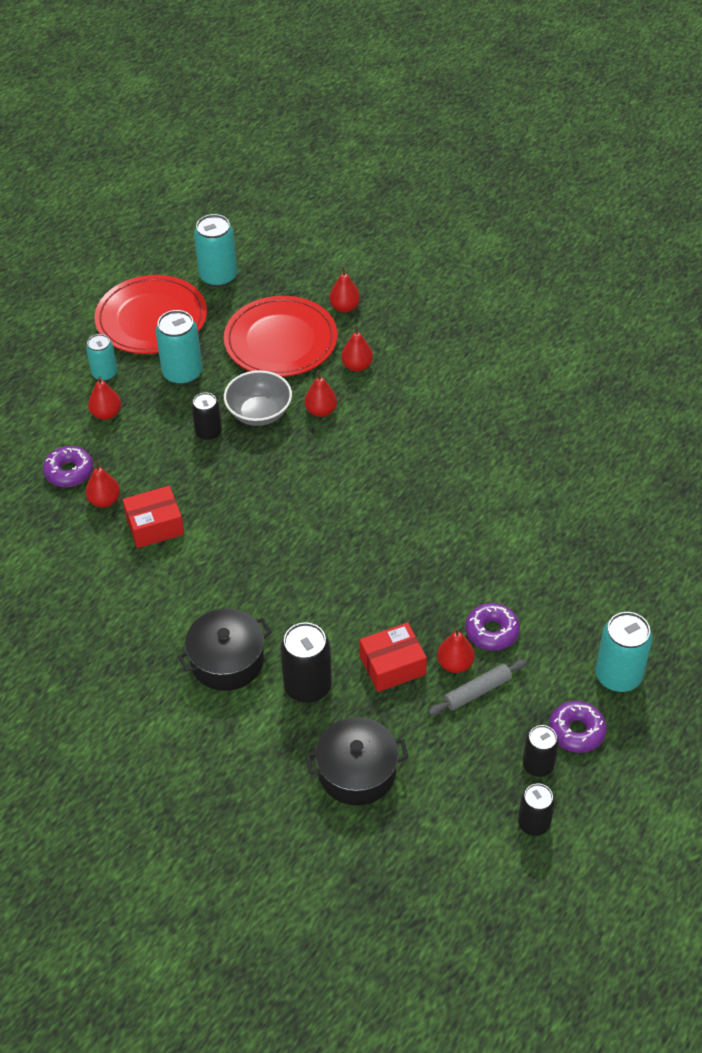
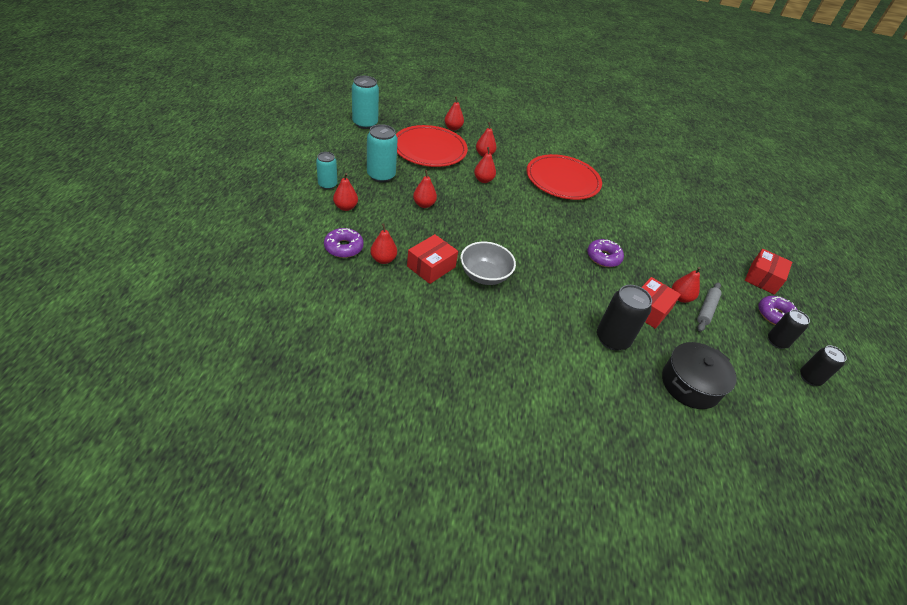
camera: 35 degrees left, 5 degrees down
red plate [94,275,207,354] -> red plate moved to [526,154,602,200]
black pot [178,608,272,691] -> none
black can [191,392,222,441] -> red pear [413,170,437,208]
grey bowl [224,370,292,426] -> grey bowl moved to [460,242,516,285]
purple donut [465,603,520,651] -> purple donut moved to [587,239,624,267]
turquoise can [595,612,653,692] -> red box [745,249,792,295]

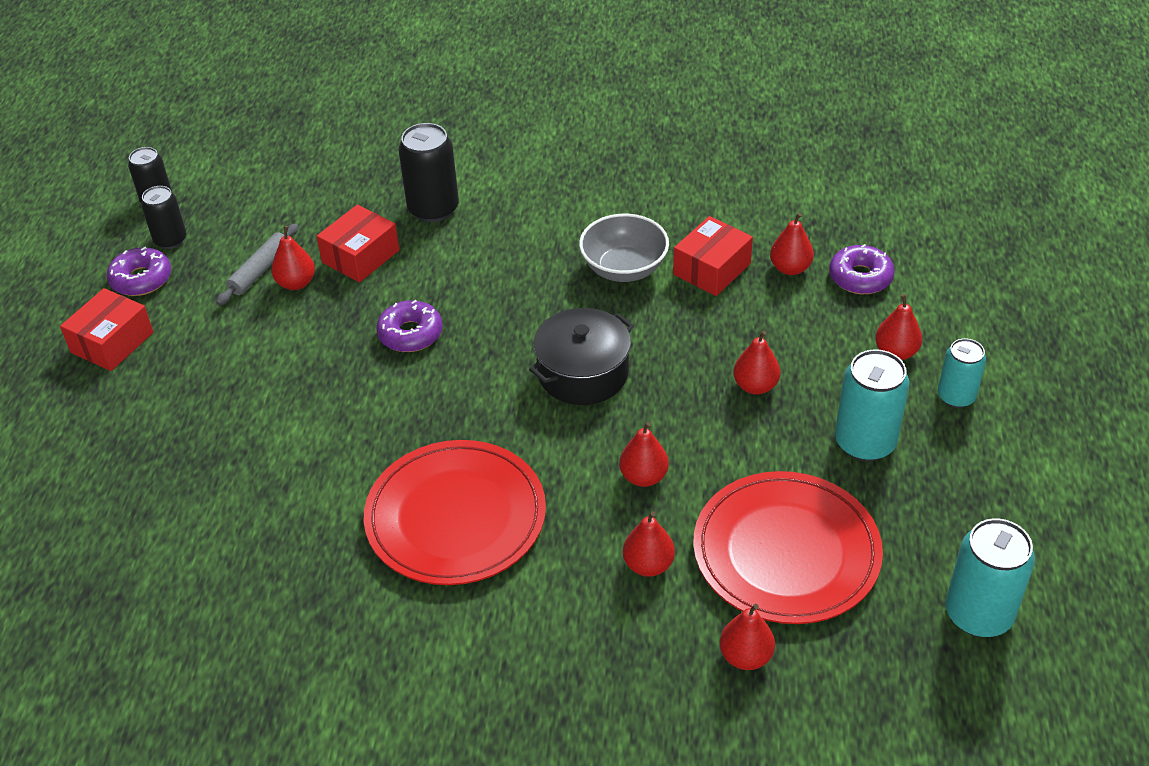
camera: 175 degrees left, 0 degrees up
black pot [662,342,737,409] -> black pot moved to [529,308,634,405]

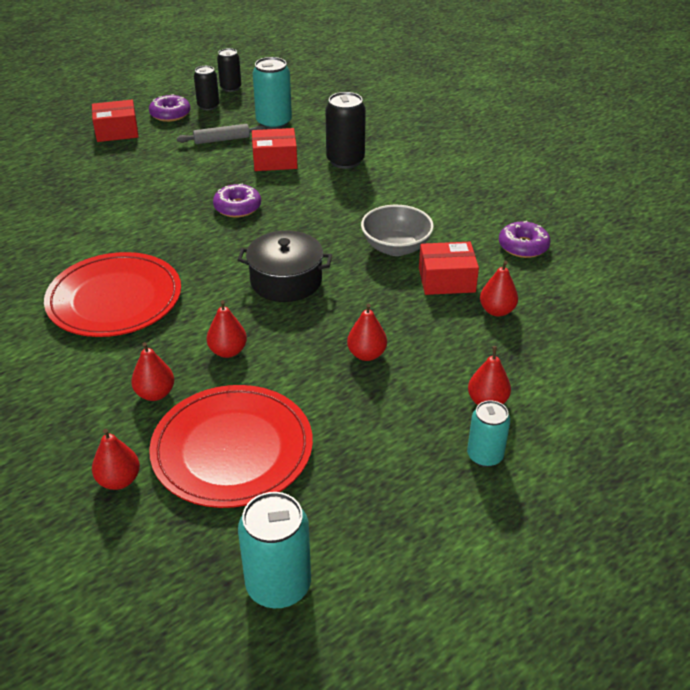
camera: 45 degrees right, 5 degrees down
red pear [271,226,315,290] -> none
purple donut [829,244,895,294] -> purple donut moved to [499,221,550,258]
turquoise can [835,349,909,461] -> turquoise can moved to [252,57,292,129]

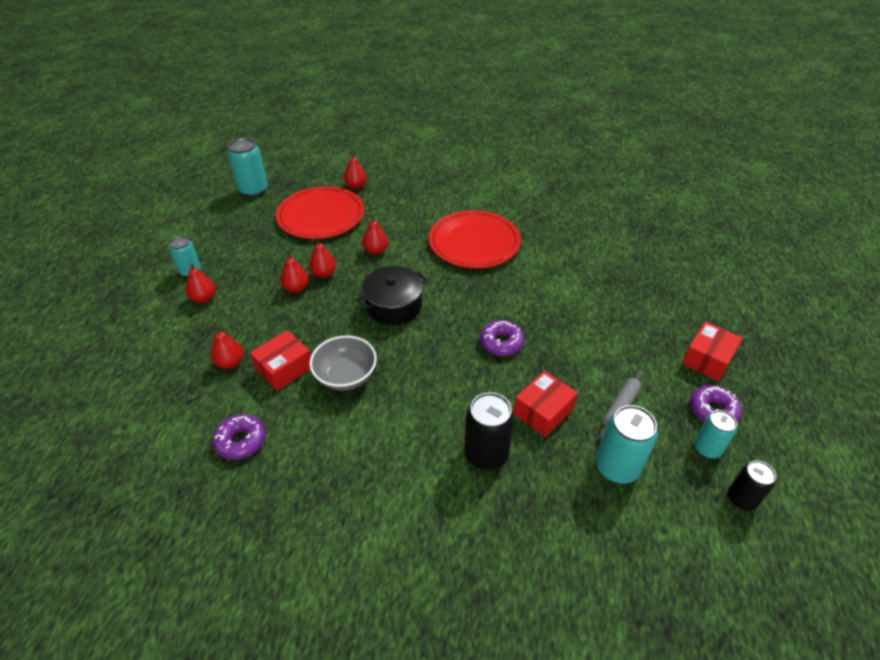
camera: 140 degrees right, 5 degrees up
red pear [131,342,174,401] -> red pear moved to [309,237,336,278]
black can [194,66,219,110] -> turquoise can [694,410,737,458]

